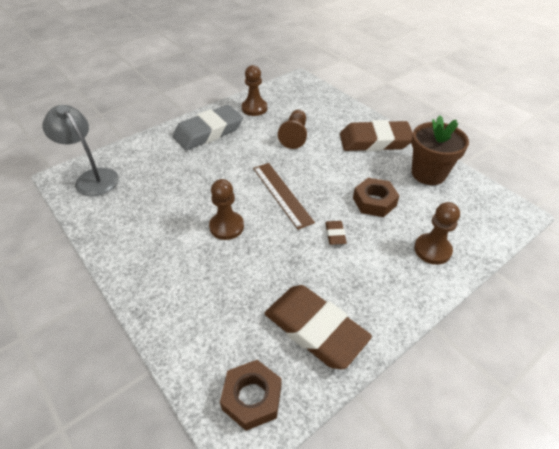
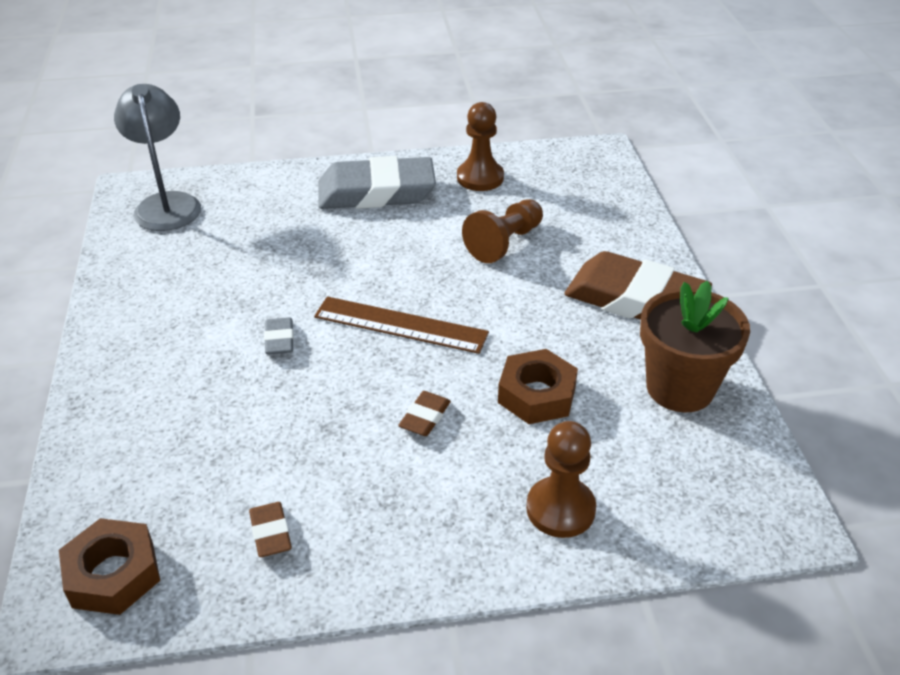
camera: 30 degrees right, 5 degrees down
brown pawn [209,179,244,240] -> grey eraser [264,317,294,355]
brown ruler [253,163,315,230] -> brown ruler turned 75 degrees counterclockwise [314,296,489,354]
brown eraser [265,285,372,369] -> brown eraser [249,502,292,557], size x0.41

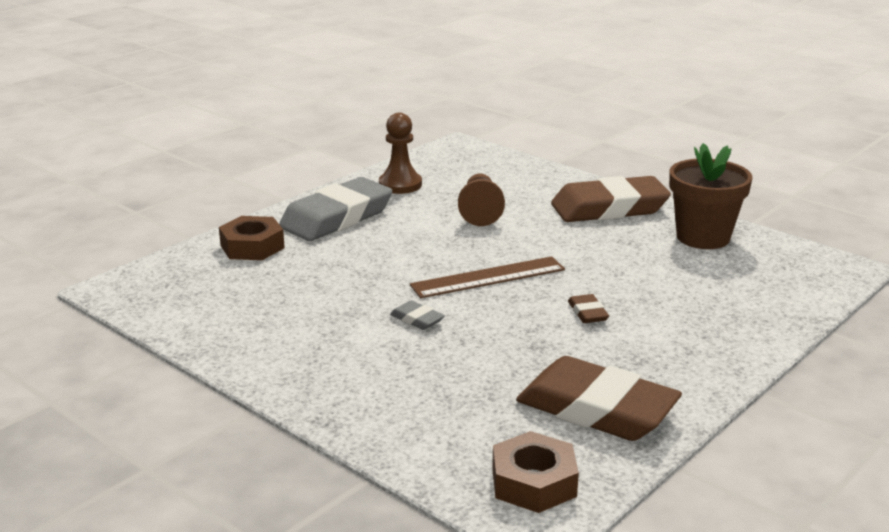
camera: 40 degrees left, 15 degrees down
grey lamp [114,84,201,231] -> none
brown eraser [249,502,292,557] -> brown eraser [516,356,682,441], size x2.43
brown nut [498,349,578,424] -> brown nut moved to [219,216,285,260]
brown pawn [526,421,596,538] -> none

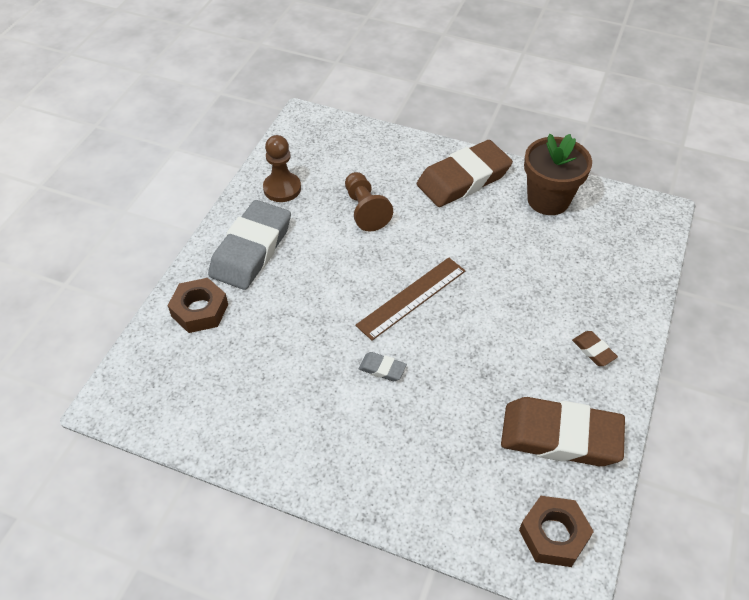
camera: 20 degrees left, 25 degrees up
brown eraser [568,294,609,323] -> brown eraser moved to [572,331,618,366]

